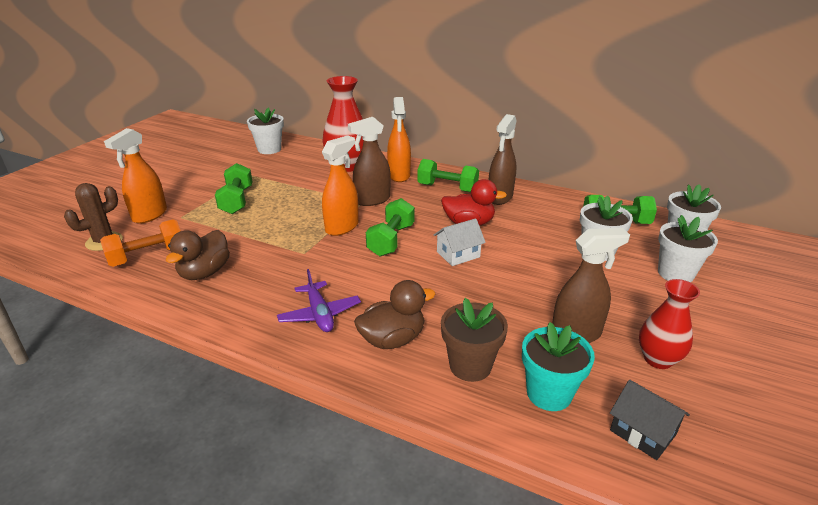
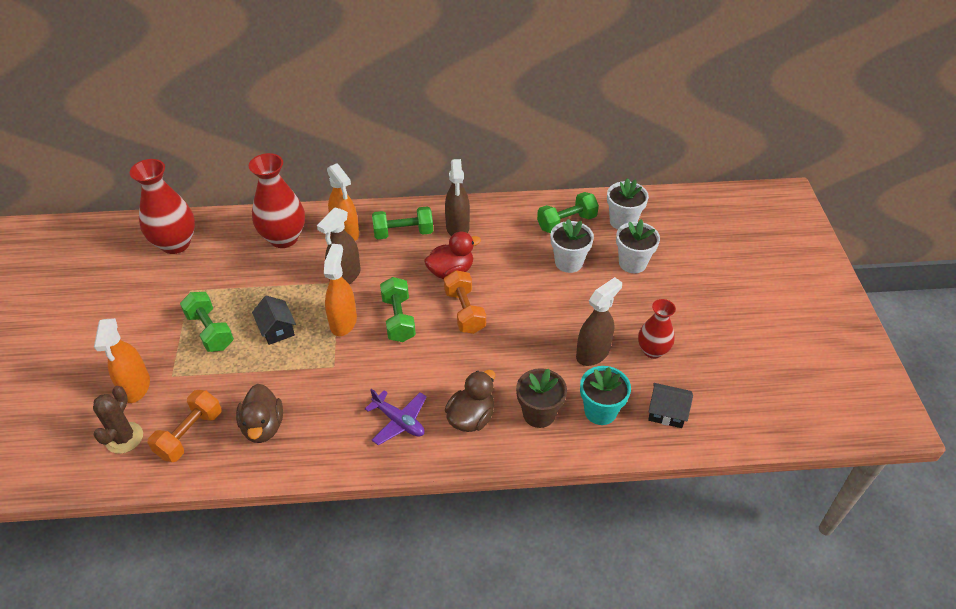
camera: 30 degrees left, 15 degrees up
white flower pot [247,108,284,154] -> red vase [130,159,195,254]
white house [434,218,486,266] -> orange dumbbell [444,270,486,334]
none -> black house [252,296,296,345]

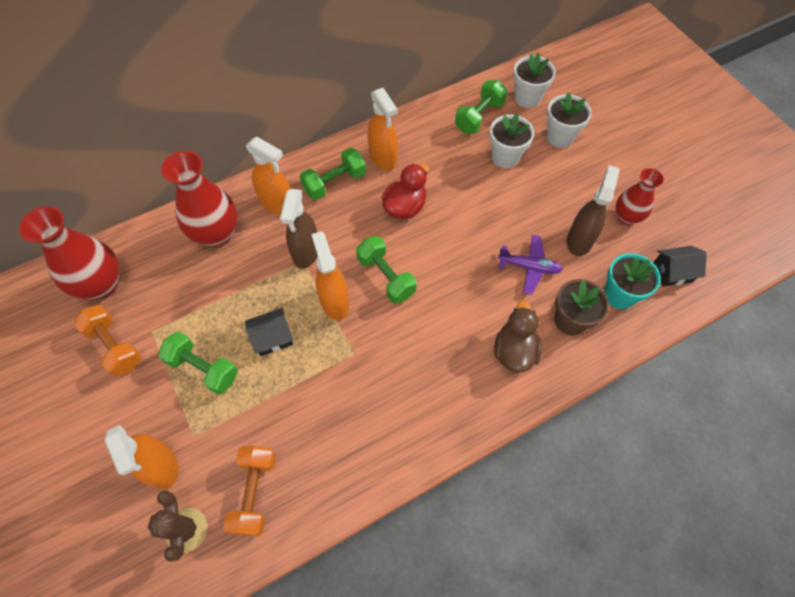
camera: 25 degrees left, 15 degrees up
brown duck [236,384,283,443] -> none
black house [252,296,296,345] -> black house turned 60 degrees counterclockwise [245,308,293,356]
purple plane [365,389,427,445] -> purple plane moved to [498,235,563,295]
orange dumbbell [444,270,486,334] -> orange dumbbell moved to [73,305,142,377]
brown spray bottle [445,159,470,236] -> orange spray bottle [368,88,398,170]

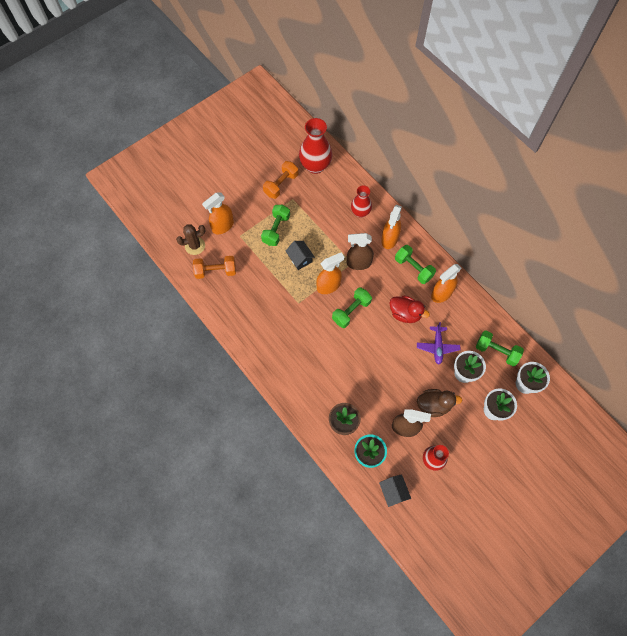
camera: 80 degrees right, 5 degrees up
red vase [161,151,238,247] -> red vase [351,186,372,218], size x0.62
brown duck [495,301,542,373] -> brown duck moved to [417,389,462,417]
purple plane [498,235,563,295] -> purple plane moved to [417,322,460,364]

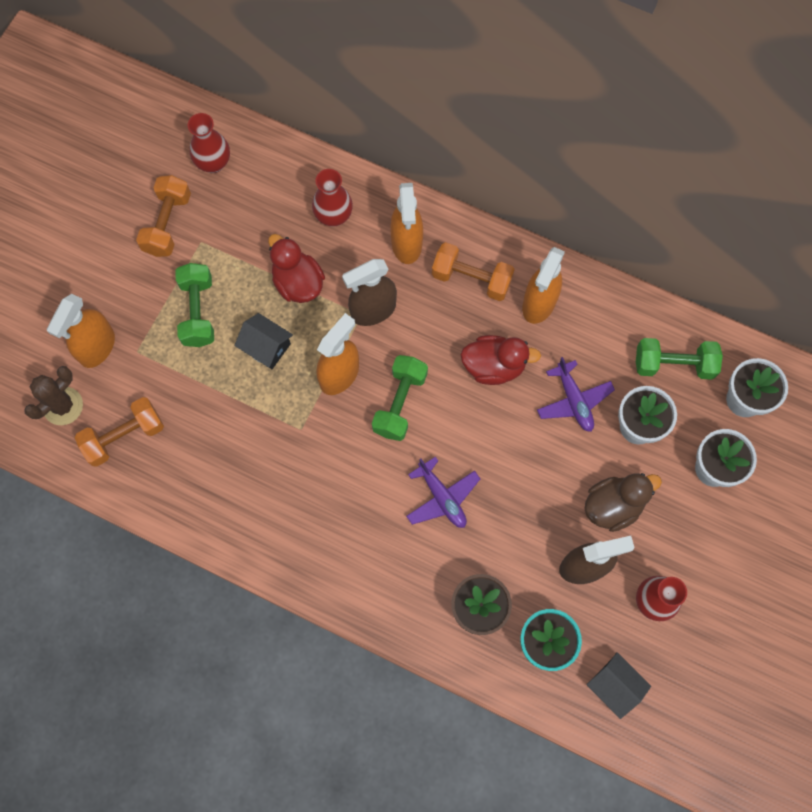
camera: 25 degrees left, 5 degrees up
red vase [299,118,332,174] -> red vase [188,113,230,173], size x0.62
green dumbbell [395,245,436,284] -> orange dumbbell [432,242,515,301]
none -> red duck [268,234,325,303]
none -> purple plane [406,456,480,528]

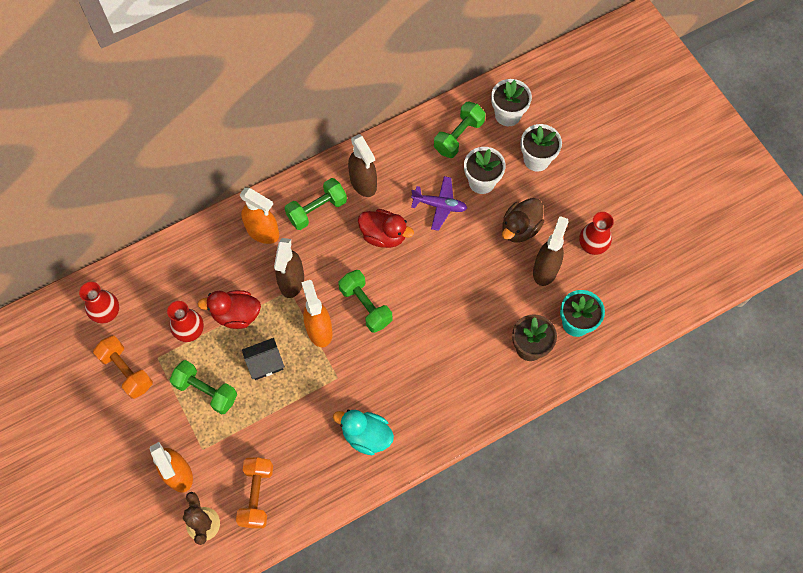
camera: 55 degrees left, 5 degrees down
red vase [312,169,353,227] -> red vase moved to [167,301,204,342]
purple plane [406,456,480,528] -> none
orange dumbbell [432,242,515,301] -> green dumbbell [285,178,347,230]
red duck [460,335,541,385] -> red duck turned 75 degrees clockwise [358,209,414,248]
orange spray bottle [522,247,565,324] -> brown spray bottle [348,134,377,197]
brown duck [584,473,662,532] -> brown duck turned 150 degrees counterclockwise [502,198,544,243]
black house [586,652,651,719] -> none
none -> turquoise duck [333,410,394,455]

